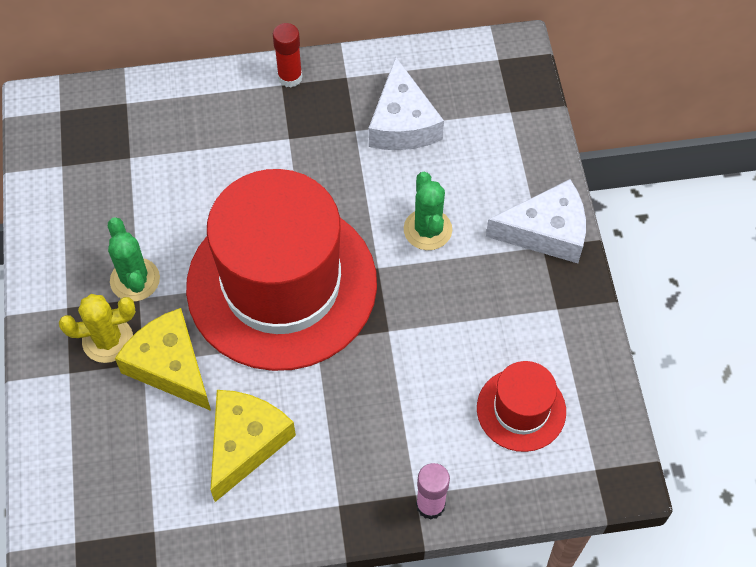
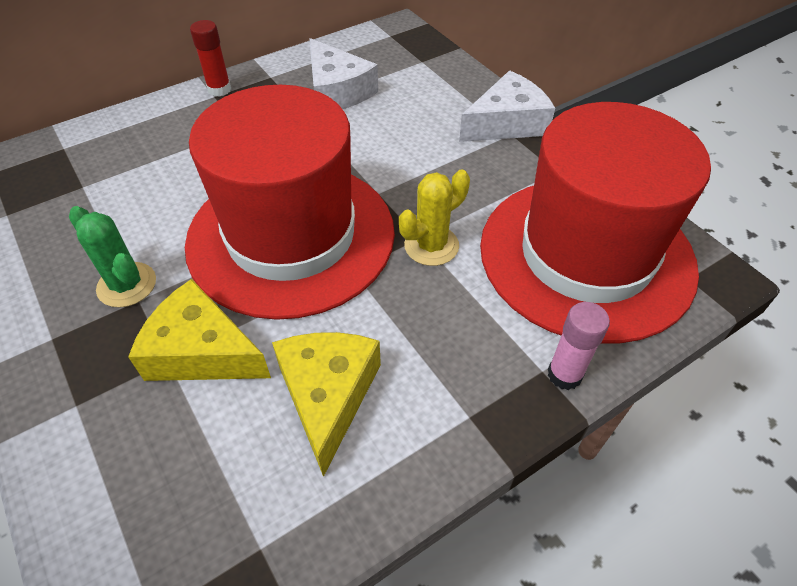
camera: 25 degrees left, 10 degrees down
yellow cactus [59,294,136,363] -> yellow cactus moved to [399,169,470,266]
green cactus [404,172,452,250] -> none
red hat [477,361,566,452] -> red hat [480,102,711,344], size x2.24

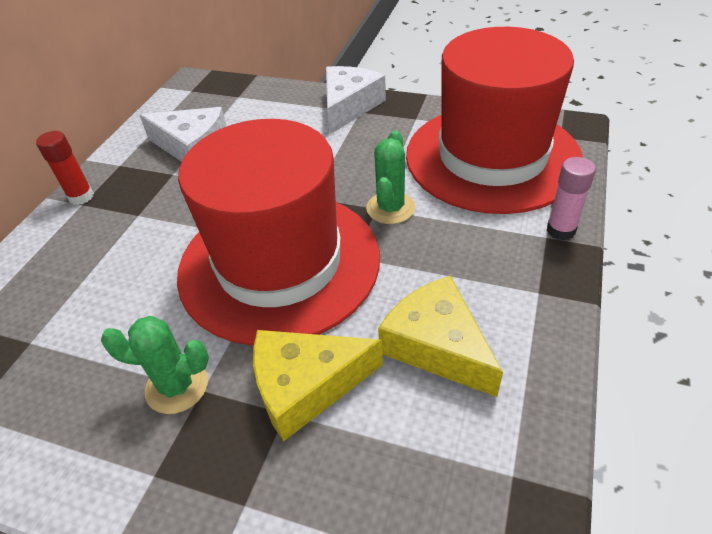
camera: 35 degrees left, 5 degrees down
yellow cactus [399,169,470,266] -> green cactus [366,131,415,224]

